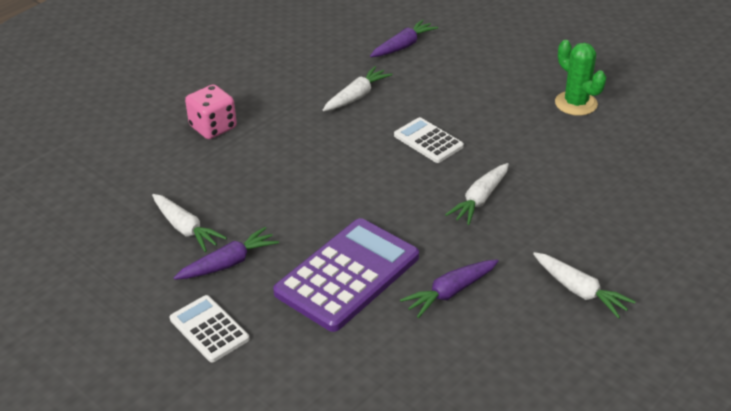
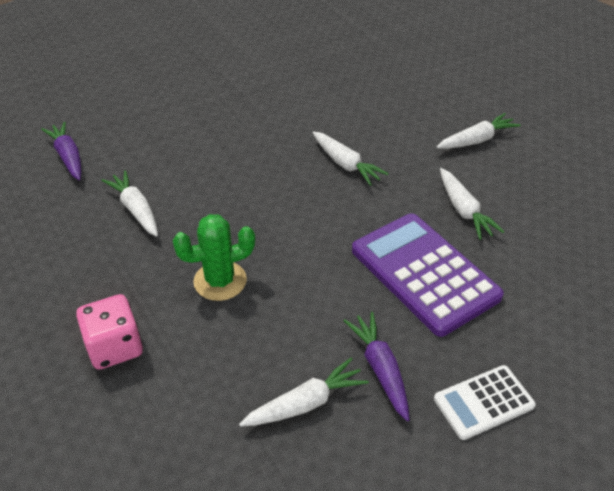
camera: 75 degrees left, 5 degrees up
white calculator [394,117,464,163] -> none
purple carrot [400,259,499,318] -> white carrot [440,168,505,240]
green cactus [555,40,606,116] -> green cactus moved to [173,214,255,301]

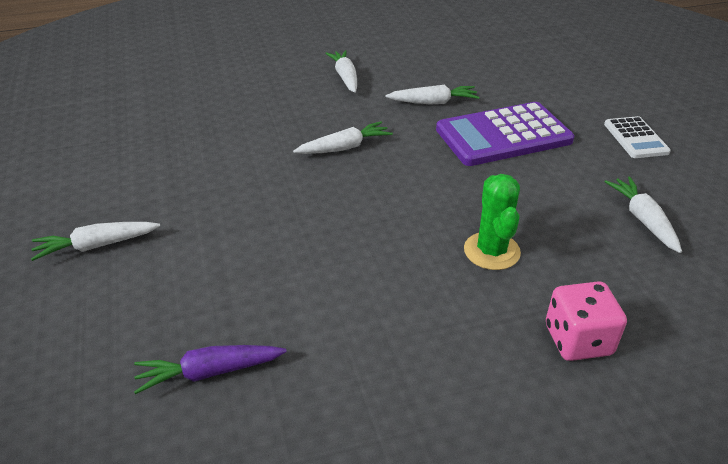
camera: 75 degrees left, 5 degrees down
white carrot [101,170,158,237] -> white carrot moved to [31,222,160,261]
purple carrot [343,312,409,421] -> none

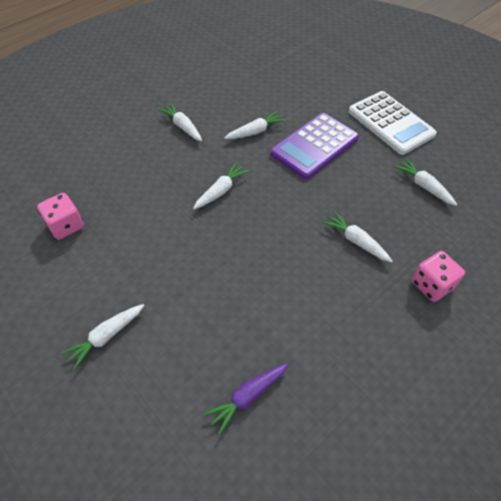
camera: 25 degrees left, 15 degrees up
green cactus [464,174,521,270] -> white carrot [322,211,393,263]
white calculator [604,116,671,158] -> white calculator [349,91,437,155], size x1.85
none -> pink dice [37,193,84,240]

